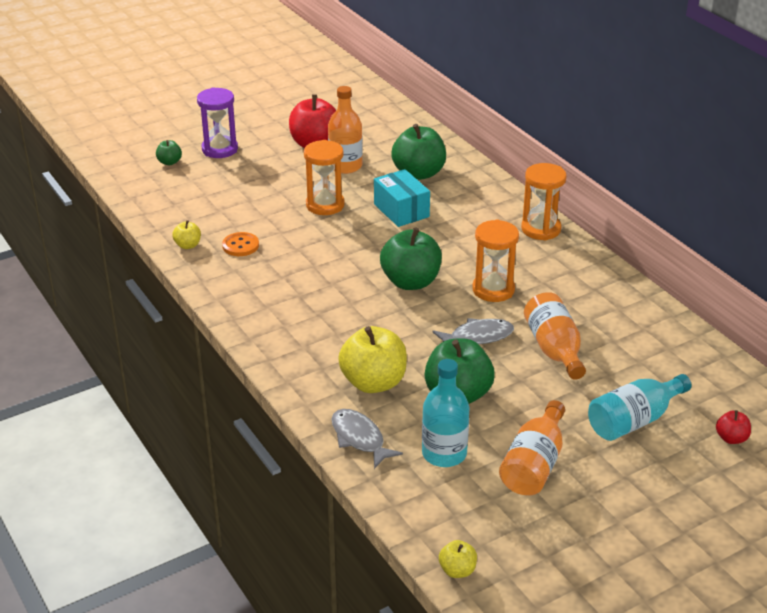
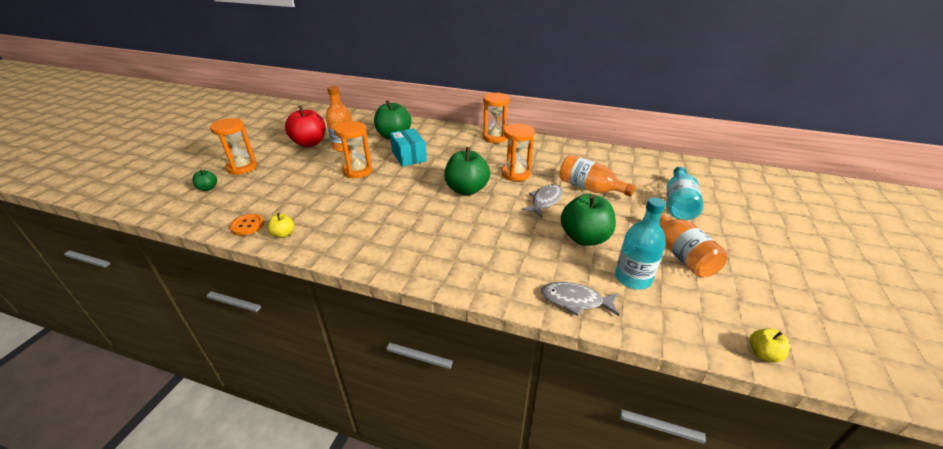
camera: 40 degrees left, 0 degrees up
purple hourglass [197,87,238,158] -> orange hourglass [210,118,257,175]
orange button [222,232,259,256] -> orange button moved to [230,214,264,235]
yellow apple [338,326,407,393] -> none
turquoise box [374,169,430,227] -> turquoise box turned 45 degrees clockwise [390,128,427,167]
red apple [716,410,751,444] -> none

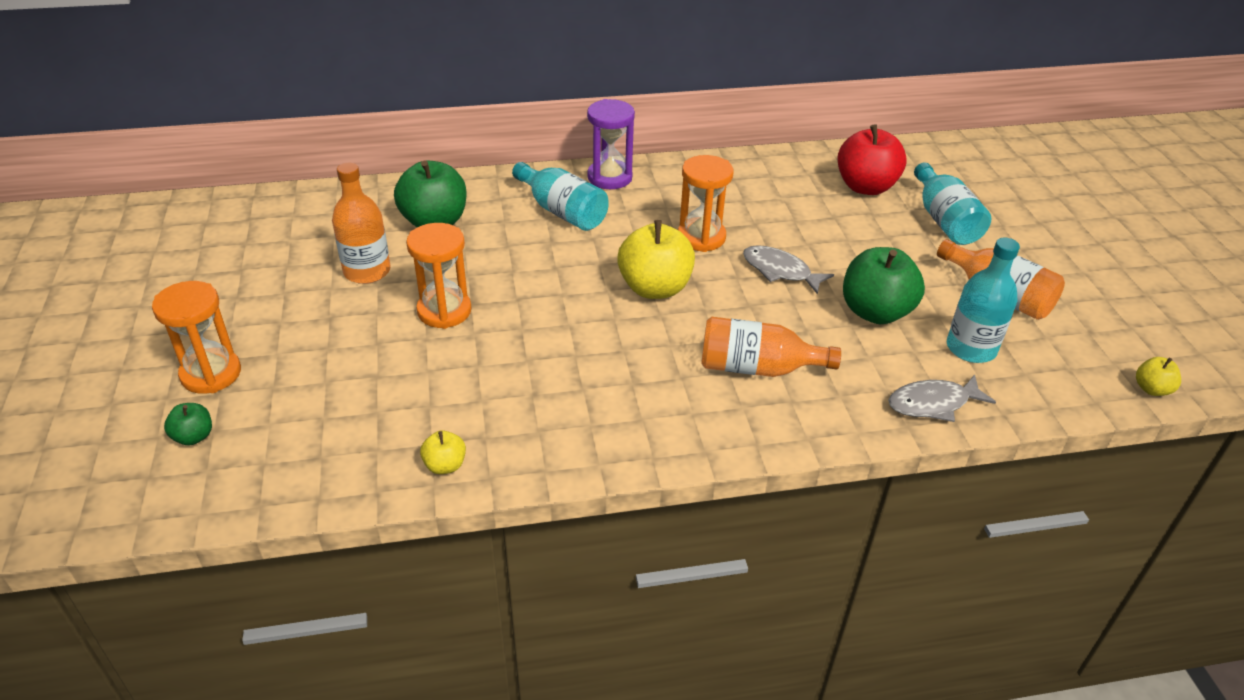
camera: 30 degrees left, 5 degrees up
orange button [230,214,264,235] -> none
red apple [285,105,325,147] -> red apple moved to [837,124,907,195]
turquoise box [390,128,427,167] -> none
green apple [444,147,490,195] -> yellow apple [617,220,695,299]
orange hourglass [483,92,510,143] -> purple hourglass [587,99,635,189]
grey fish [521,184,563,217] -> grey fish turned 60 degrees counterclockwise [743,245,834,295]
orange bottle [559,155,636,197] -> orange bottle moved to [701,317,841,377]
none -> turquoise bottle [512,162,608,231]

